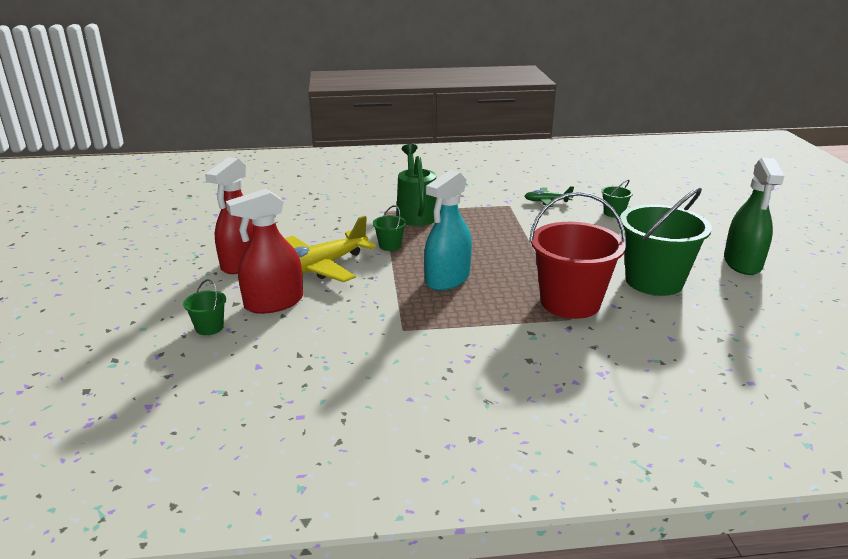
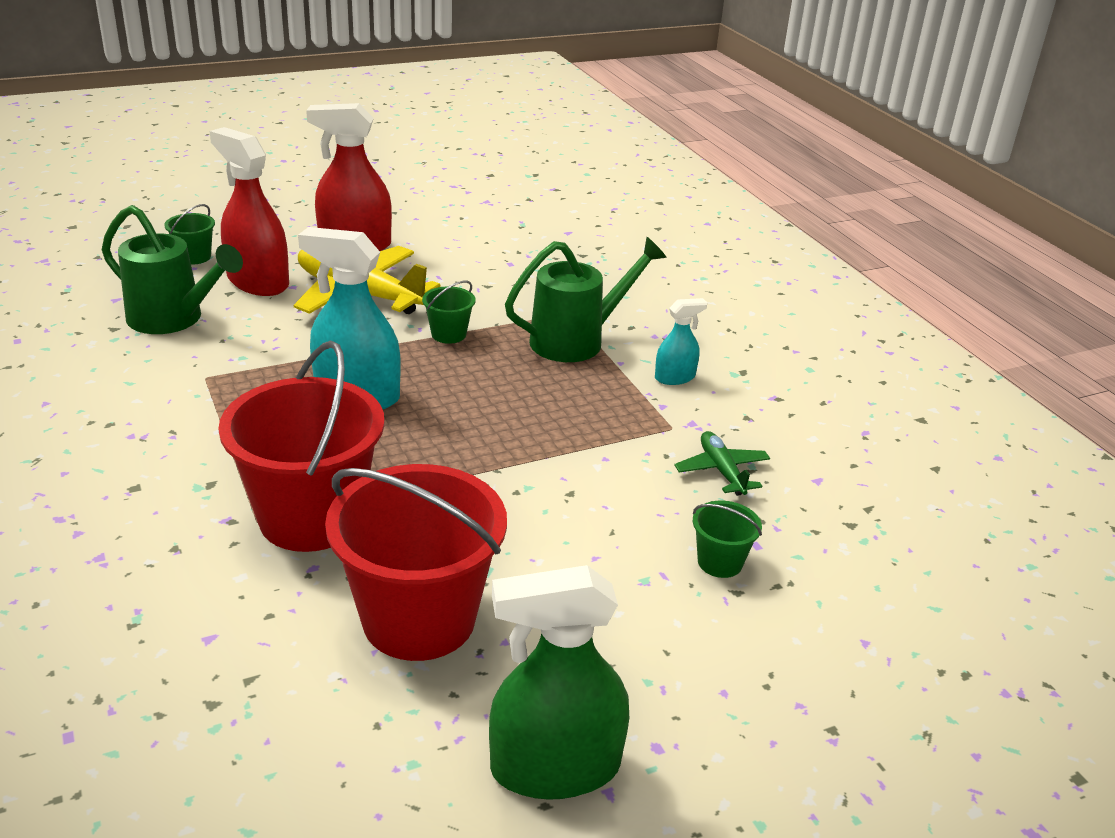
camera: 70 degrees right, 5 degrees up
green bucket [620,187,712,296] -> red bucket [325,464,507,661]
none -> green watering can [102,205,243,334]
none -> turquoise spray bottle [655,298,707,385]

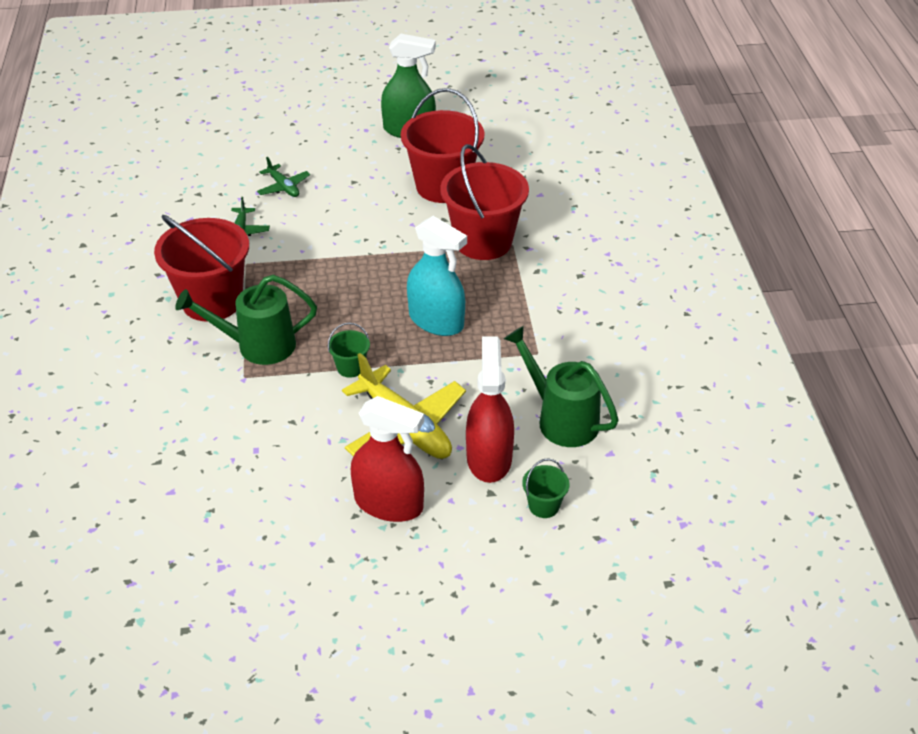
camera: 160 degrees left, 10 degrees up
red spray bottle [210,127,289,296] -> red spray bottle turned 150 degrees counterclockwise [466,336,514,483]
turquoise spray bottle [655,298,707,385] -> red bucket [154,215,249,322]
green bucket [693,501,762,578] -> green plane [257,157,310,197]

